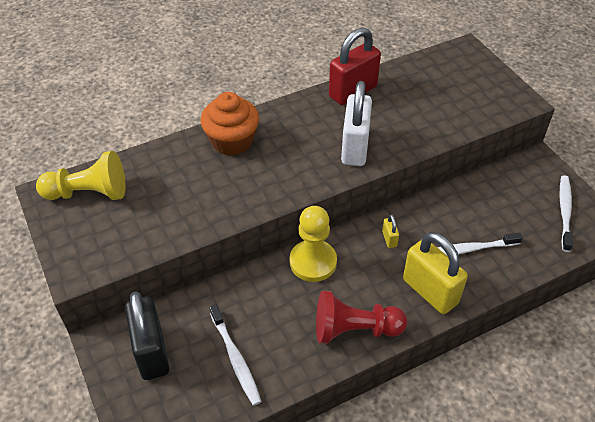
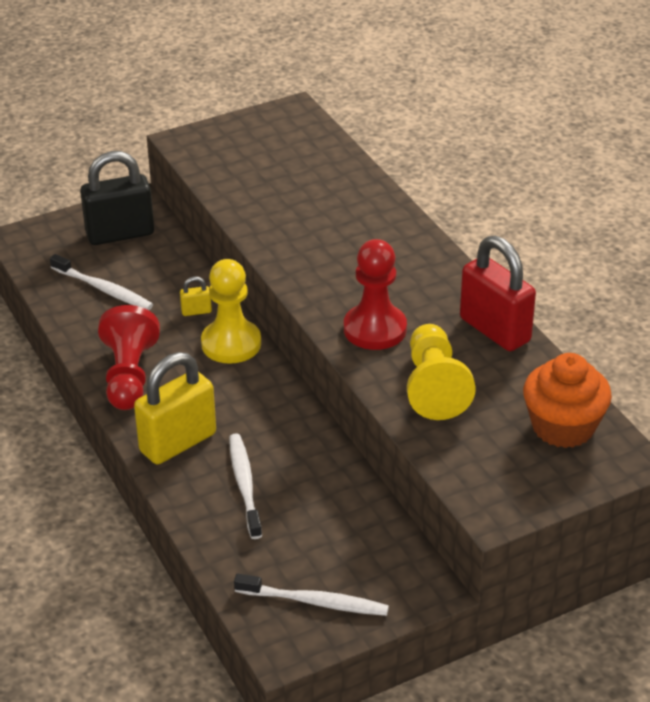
camera: 90 degrees right, 10 degrees down
yellow pawn [36,151,126,200] -> yellow pawn moved to [407,324,476,420]
orange cupcake [200,92,259,156] -> orange cupcake moved to [523,353,612,448]
white toothbrush [209,305,262,406] -> white toothbrush turned 120 degrees counterclockwise [50,254,153,310]
white padlock [341,81,372,166] -> red pawn [344,239,407,350]
yellow padlock [382,214,399,248] -> yellow padlock moved to [180,277,212,316]

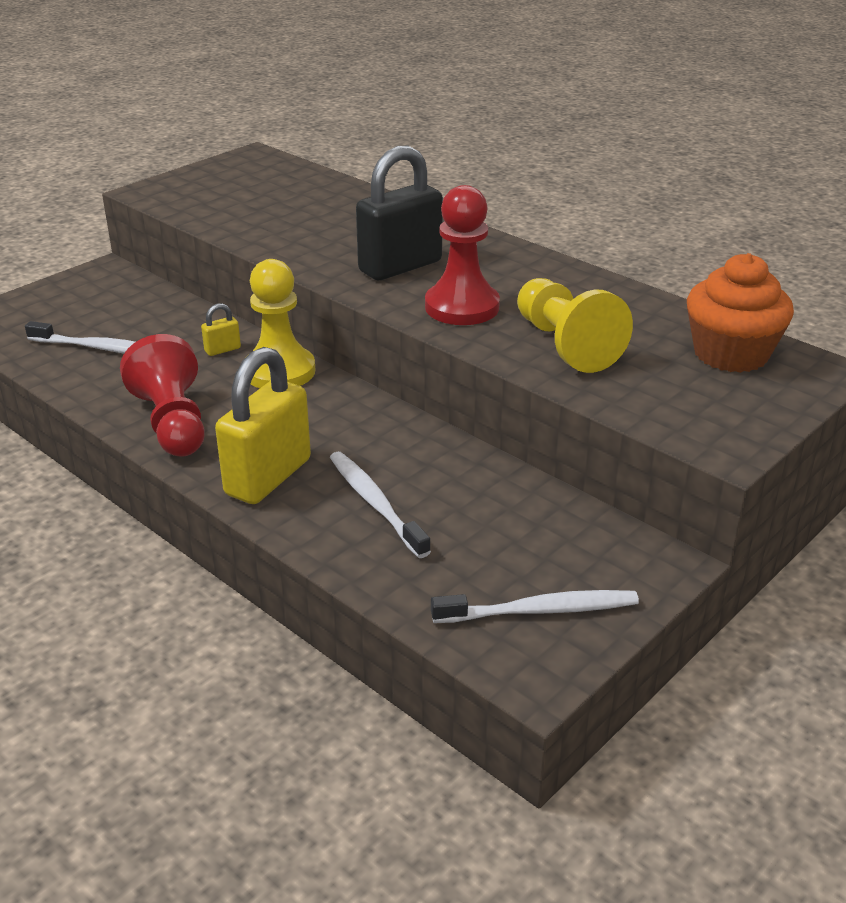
camera: 20 degrees left, 5 degrees down
black padlock [80,151,154,245] -> black padlock moved to [356,146,443,280]
red padlock [460,236,536,351] -> none

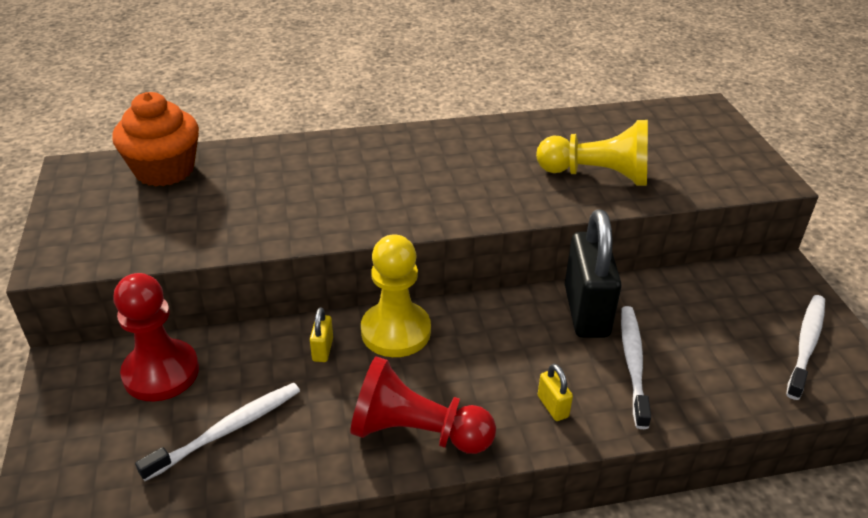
camera: 55 degrees left, 5 degrees up
yellow padlock [215,347,311,504] -> yellow padlock [538,364,573,421], size x0.42
white toothbrush [330,452,431,558] -> white toothbrush turned 90 degrees clockwise [621,306,651,429]
black padlock [356,146,443,280] -> black padlock moved to [565,210,622,338]
red pawn [425,185,500,325] -> red pawn moved to [113,273,199,402]
orange cupcake [687,253,794,373] -> orange cupcake moved to [112,92,199,187]

